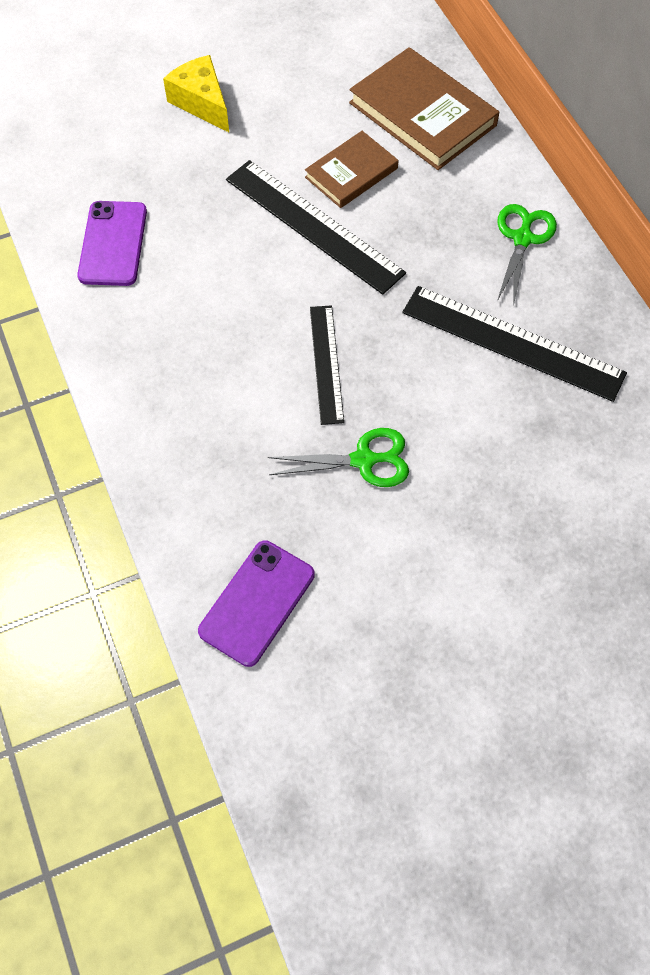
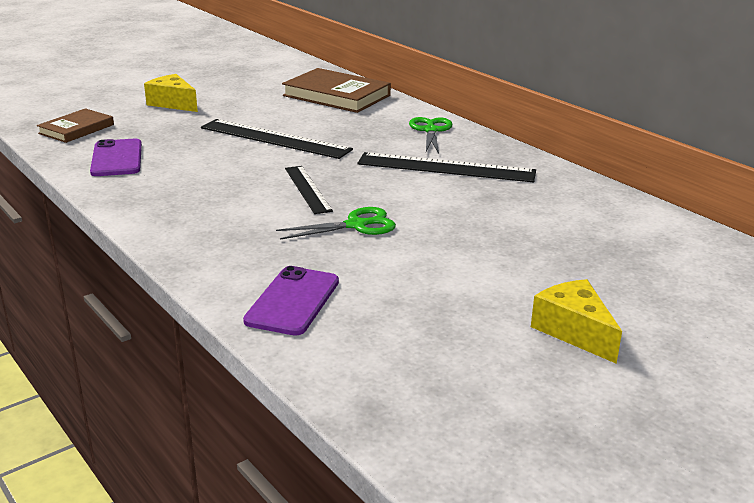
camera: 15 degrees left, 35 degrees down
brown book [305,131,398,208] -> brown book moved to [37,108,114,143]
none -> yellow cheese [531,279,622,364]

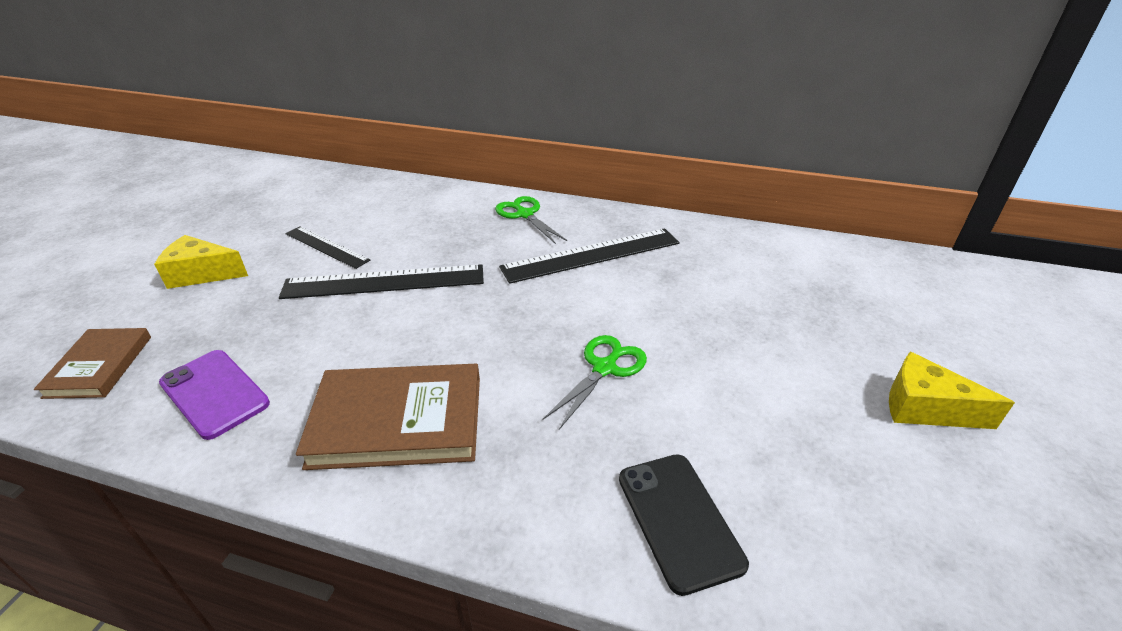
camera: 35 degrees left, 10 degrees up
purple phone [243,266,339,336] -> black phone [619,454,749,596]
brown book [282,68,391,113] -> brown book moved to [296,364,480,470]
black ruler [285,166,333,214] -> black ruler moved to [285,226,370,269]

